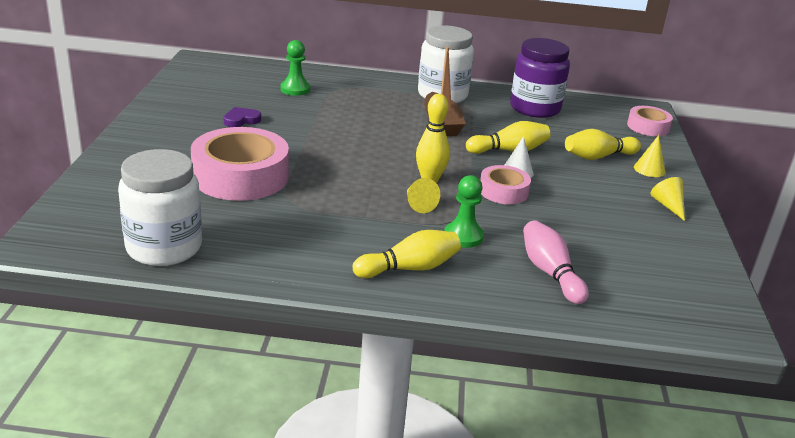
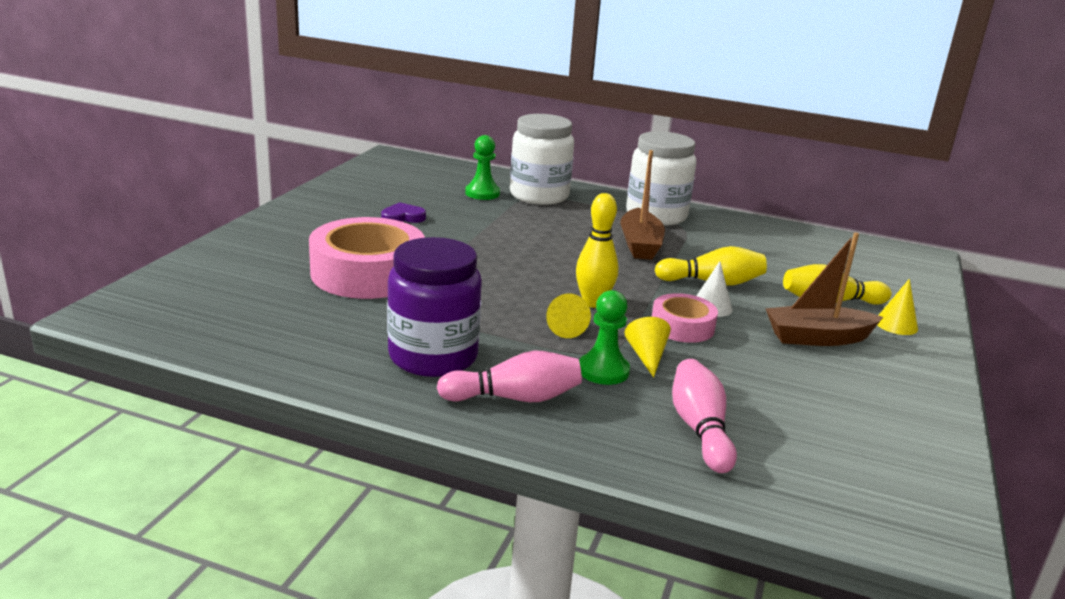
camera: 15 degrees right, 5 degrees down
white jar [118,149,202,266] -> white jar moved to [510,114,574,205]
yellow bowling pin [353,230,461,278] -> pink bowling pin [437,350,582,402]
purple jar [510,38,570,118] -> purple jar moved to [387,237,482,377]
pink tape [627,106,673,136] -> none
yellow cone [651,177,685,221] -> yellow cone moved to [625,317,671,378]
none -> brown boat [765,232,883,346]

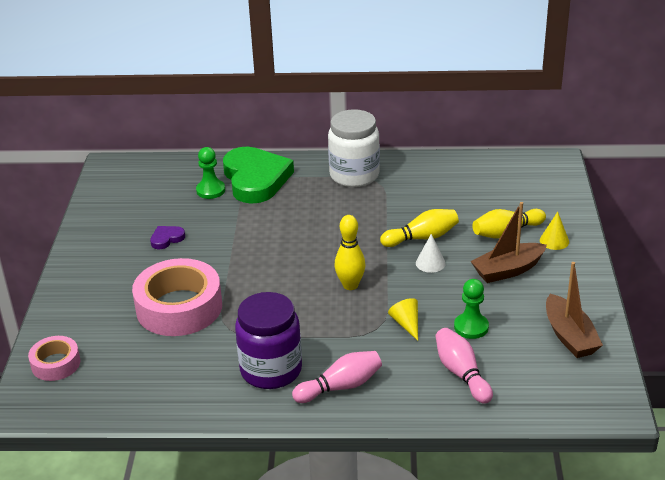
camera: 15 degrees left, 10 degrees up
white jar [510,114,574,205] -> green heart [223,146,294,204]
yellow cone [546,294,591,338] -> none
green pawn [579,290,630,385] -> green pawn moved to [454,279,489,339]
brown boat [620,150,665,260] -> brown boat moved to [546,262,603,358]
pink tape [652,293,718,343] -> pink tape moved to [28,336,81,381]

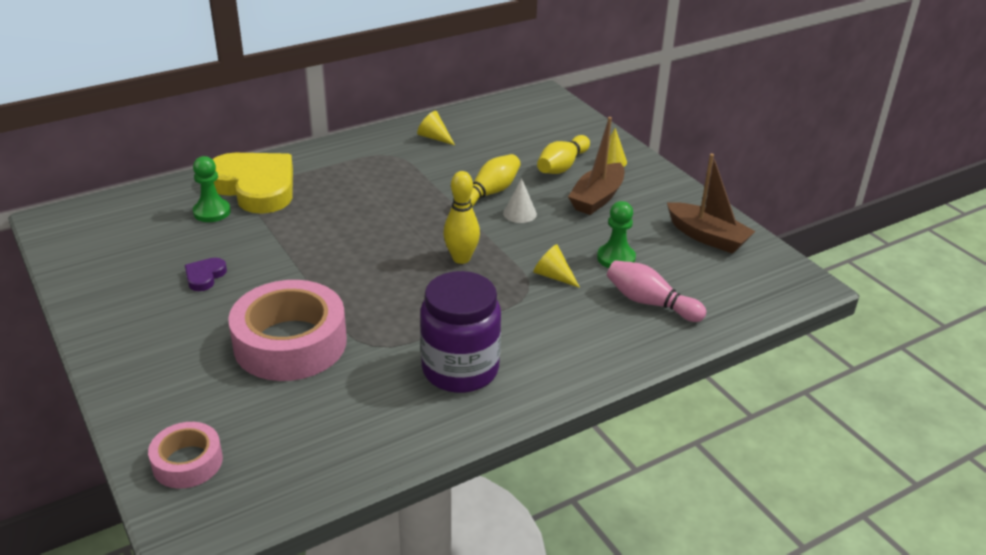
camera: 35 degrees left, 0 degrees up
green heart [223,146,294,204] -> yellow heart [212,153,293,214]
pink bowling pin [292,351,382,403] -> none
white jar [328,109,380,187] -> none
none -> yellow cone [417,111,455,145]

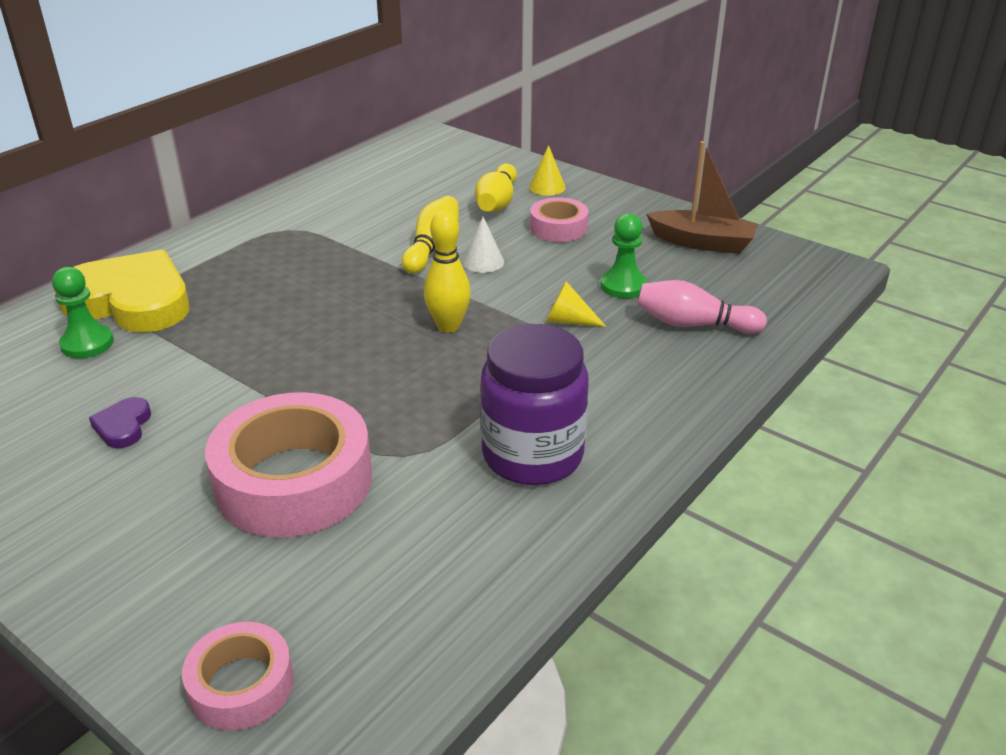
camera: 20 degrees left, 0 degrees up
yellow cone [417,111,455,145] -> none
brown boat [568,117,624,215] -> pink tape [530,197,588,242]

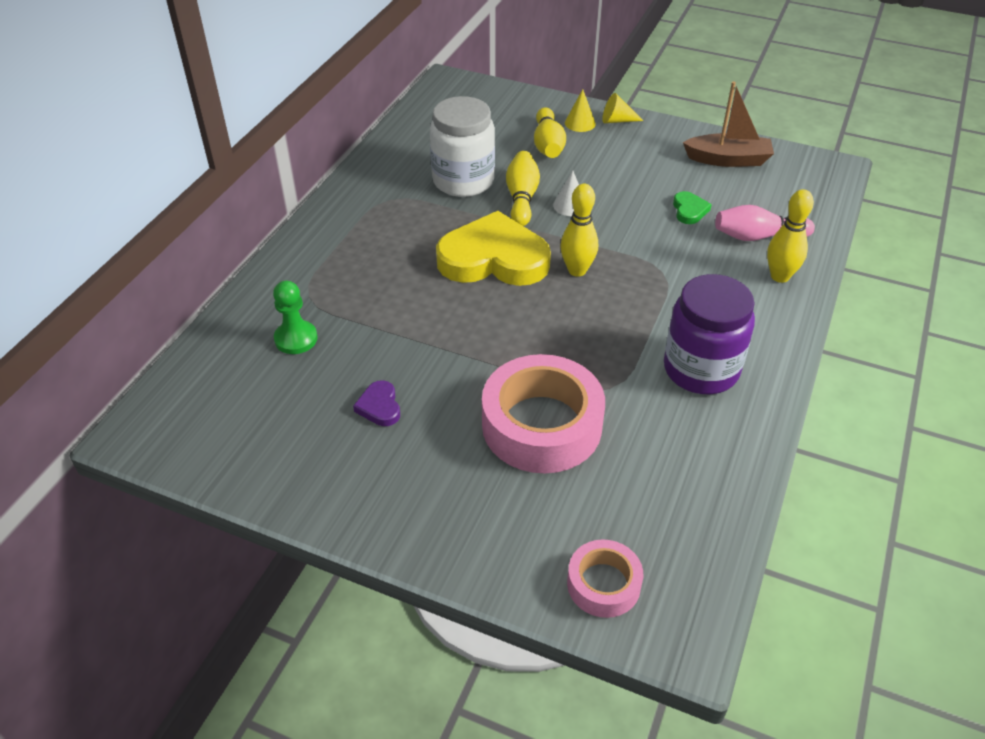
camera: 15 degrees left, 10 degrees up
yellow heart [54,250,189,333] -> yellow heart moved to [436,211,551,286]
pink tape [530,197,588,242] -> none
yellow cone [546,281,606,327] -> yellow cone moved to [602,93,643,123]
green pawn [600,213,647,298] -> green heart [673,191,712,224]
none -> white jar [430,96,495,197]
none -> yellow bowling pin [767,189,814,283]

